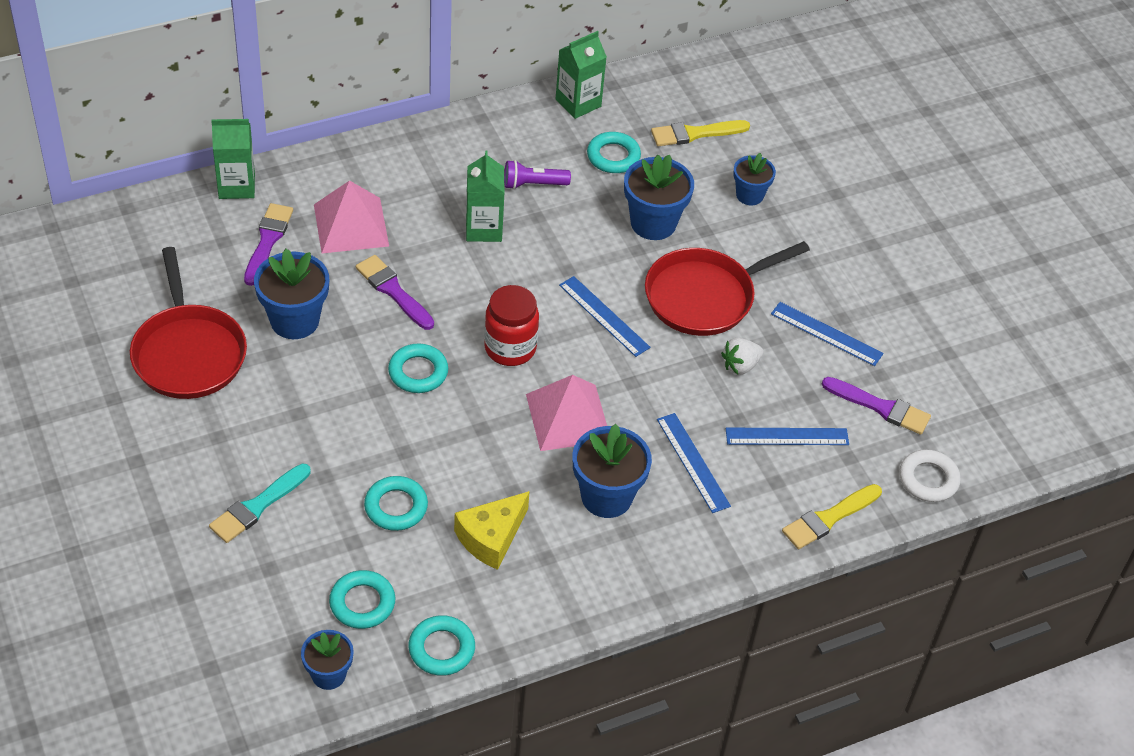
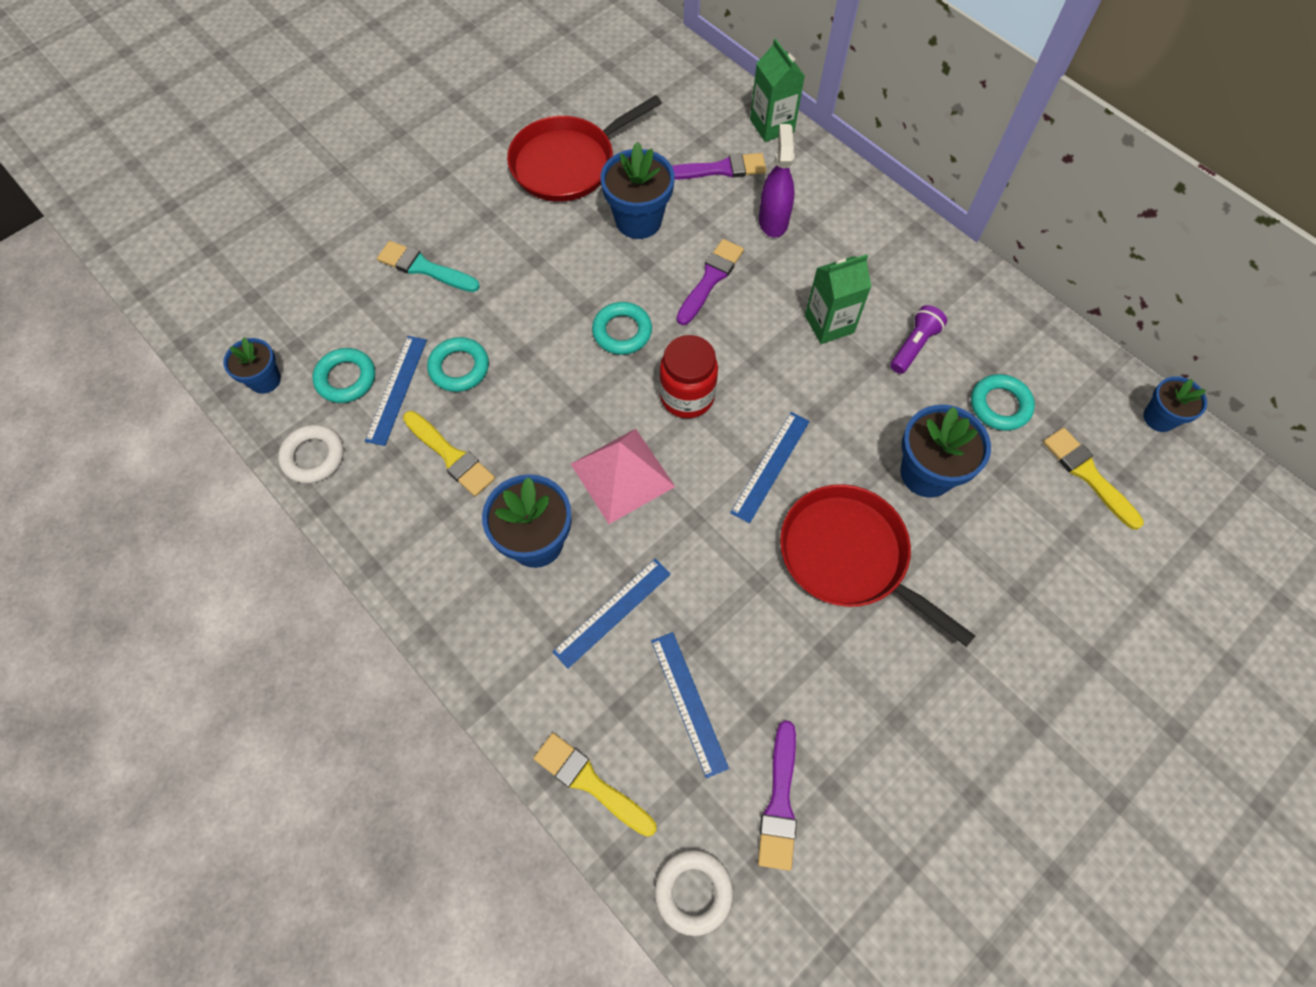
camera: 75 degrees right, 15 degrees up
pink pyramid [314,180,389,253] -> purple spray bottle [759,124,795,238]
turquoise ring [408,615,475,676] -> white ring [278,424,344,484]
yellow cheese [454,491,530,570] -> yellow brush [403,411,495,496]
purple flashlight [504,160,571,190] -> purple flashlight turned 60 degrees clockwise [890,305,947,374]
green carton [556,31,607,119] -> none
white strawberry [721,338,763,375] -> none
blue flower pot [733,153,776,205] -> blue flower pot moved to [1143,376,1207,432]
blue ruler [771,302,884,366] -> blue ruler moved to [365,336,427,446]

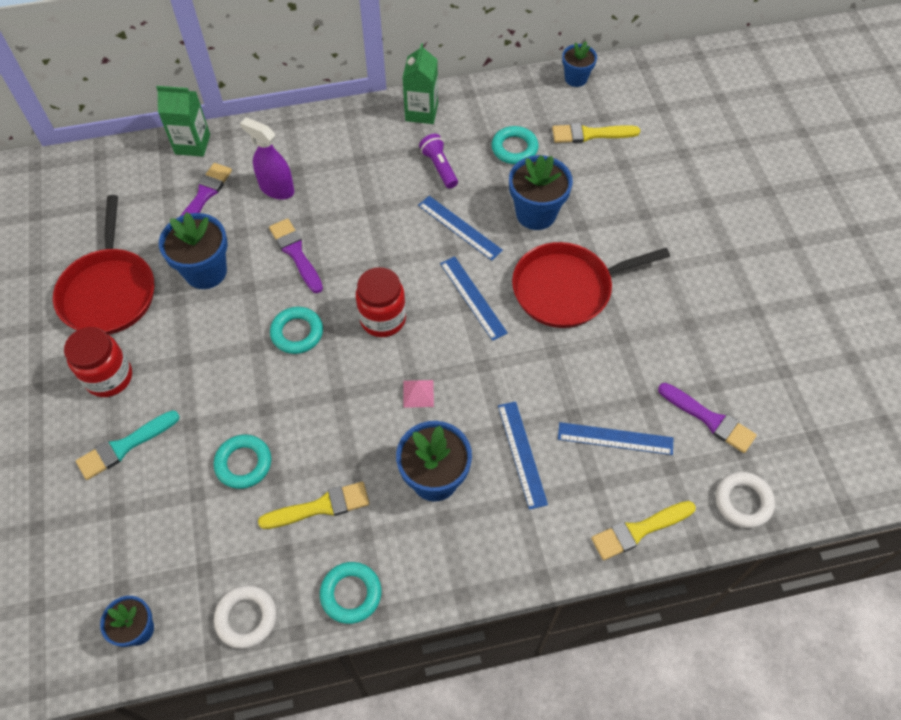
camera: 60 degrees left, 5 degrees down
turquoise ring [313,348,375,403] -> turquoise ring moved to [320,562,381,624]
blue ruler [365,336,427,446] -> blue ruler moved to [418,196,503,261]
pink pyramid [571,429,675,524] -> pink pyramid [404,380,434,408], size x0.46
green carton [805,254,871,344] -> green carton moved to [402,43,438,124]
none -> red jar [64,327,132,397]

